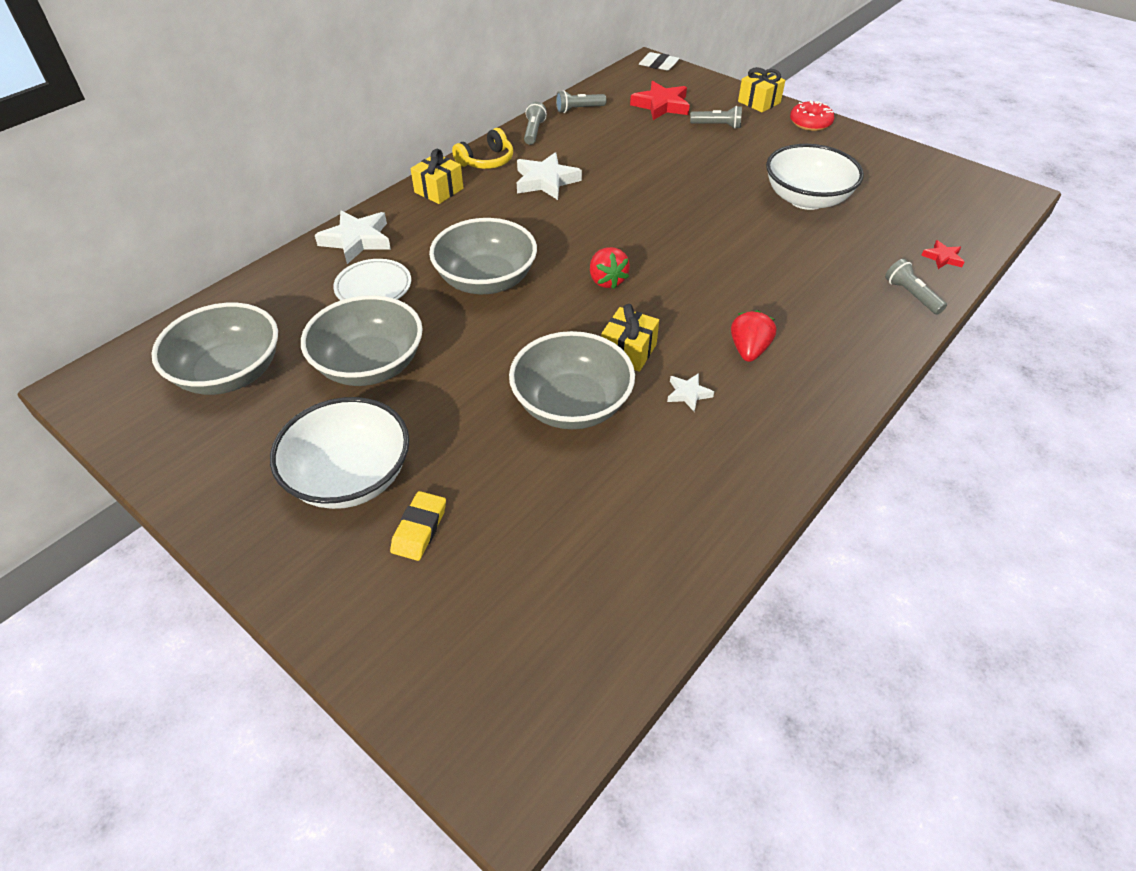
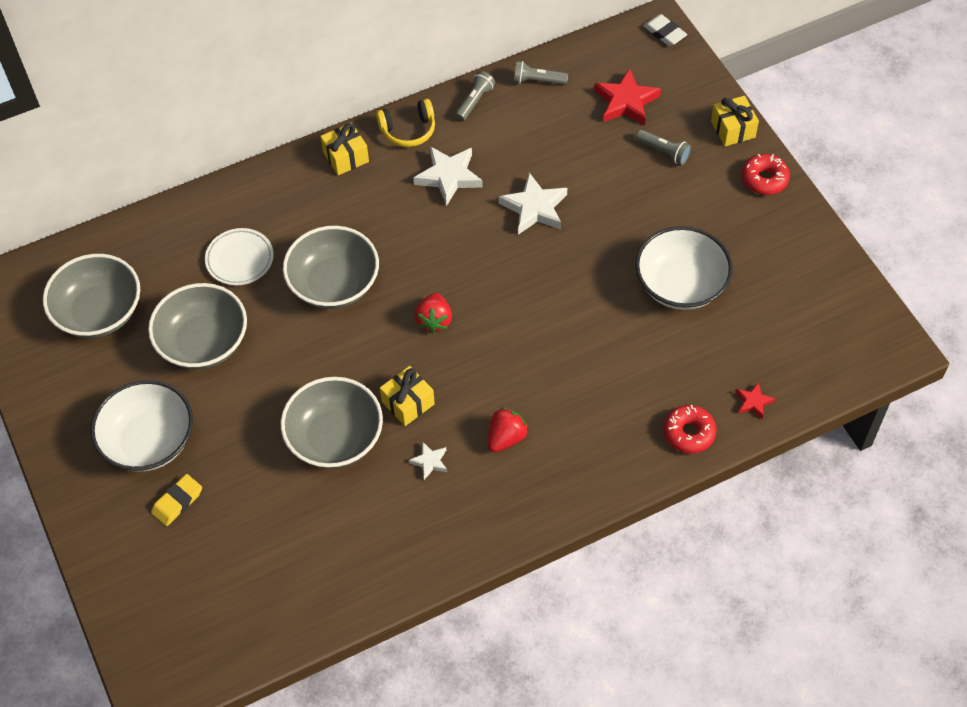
camera: 25 degrees right, 10 degrees up
white star [315,210,391,264] -> white star moved to [499,173,567,235]
grey flashlight [885,259,947,315] -> red donut [663,405,717,453]

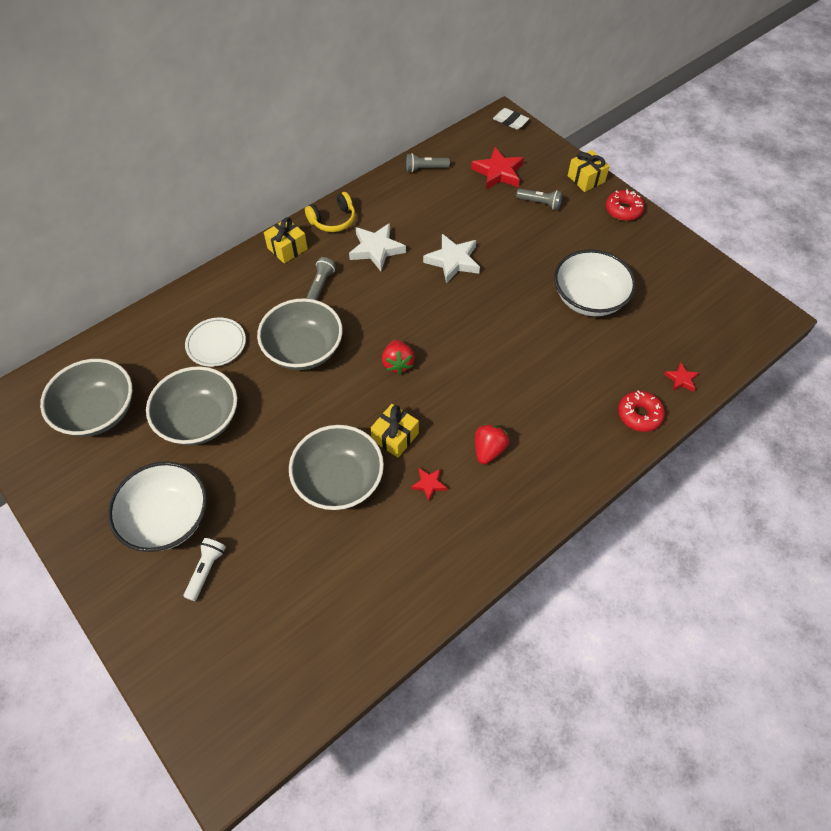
camera: 15 degrees left, 0 degrees up
yellow eraser [151,474,202,526] -> white flashlight [184,538,226,601]
white star [409,442,447,480] -> red star [411,468,447,501]
grey flashlight [455,71,495,121] -> grey flashlight moved to [306,257,336,300]

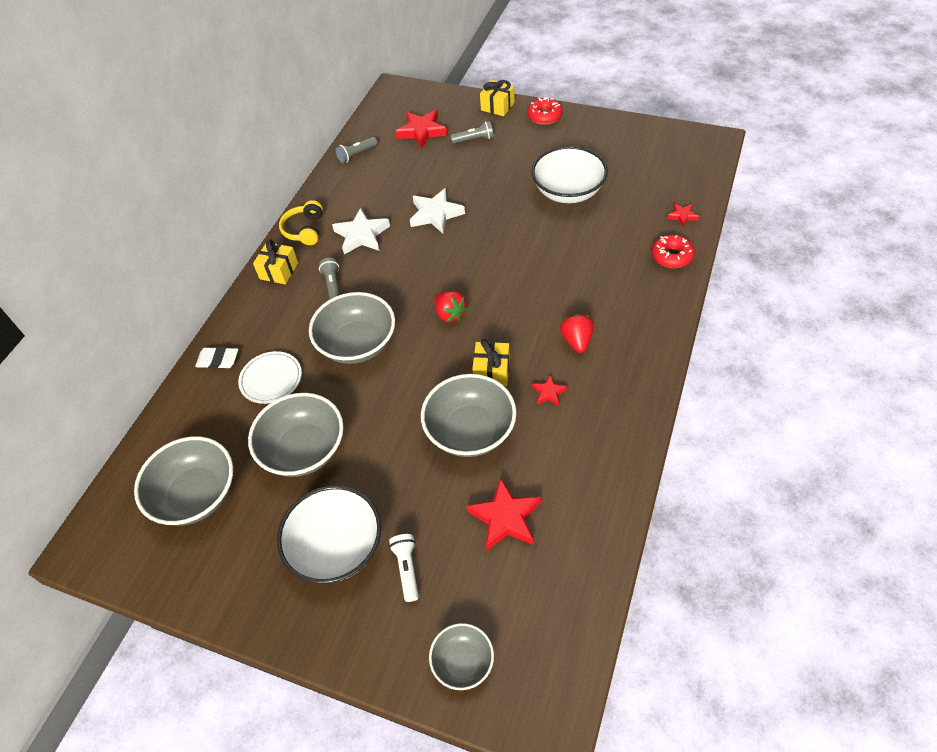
camera: 25 degrees left, 5 degrees down
yellow headphones [305,192,355,232] -> yellow headphones turned 150 degrees clockwise [279,200,323,245]
white eraser [493,108,529,130] -> white eraser moved to [195,347,238,369]
none -> grey bowl [429,623,494,690]
none -> red star [466,477,541,551]

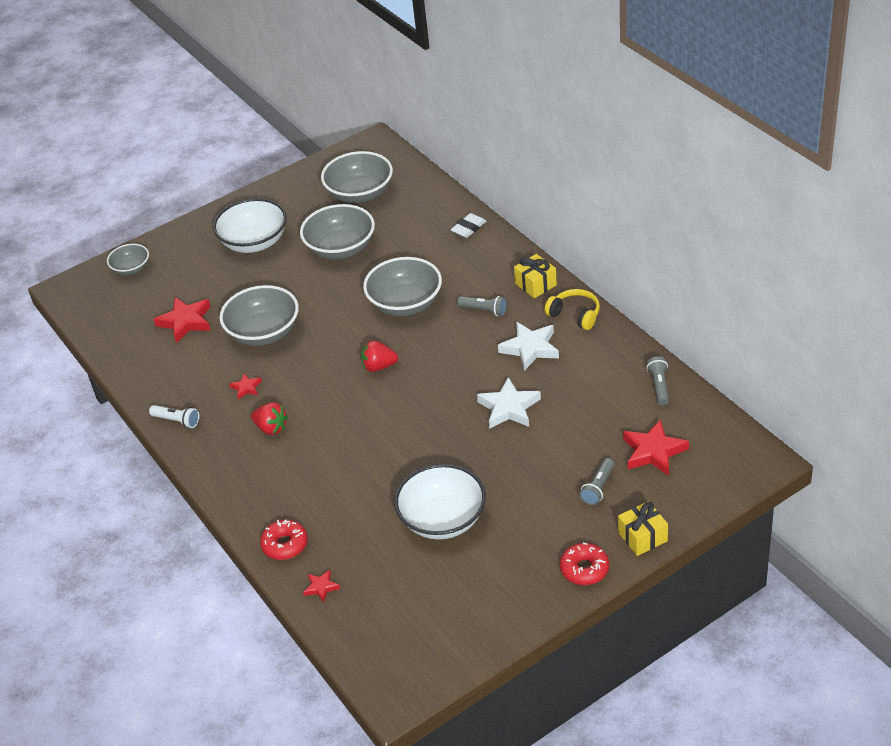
camera: 125 degrees right, 10 degrees down
white plate [238,351,302,404] -> none
white flashlight [389,534,419,602] -> white flashlight moved to [149,405,199,428]
yellow gift [472,339,510,386] -> none

